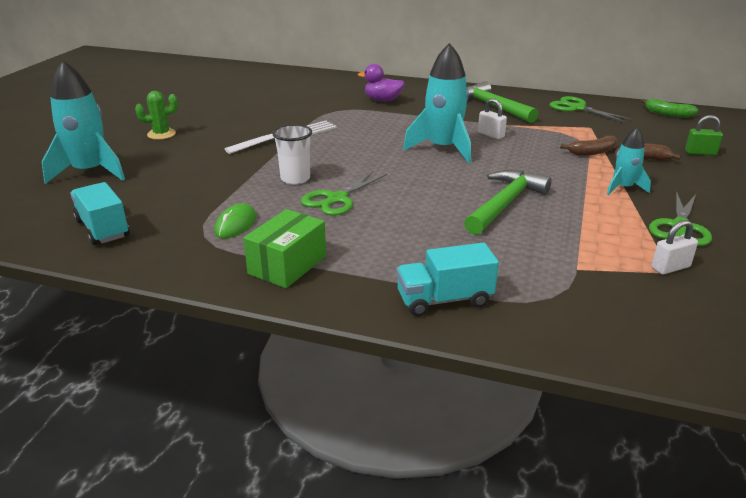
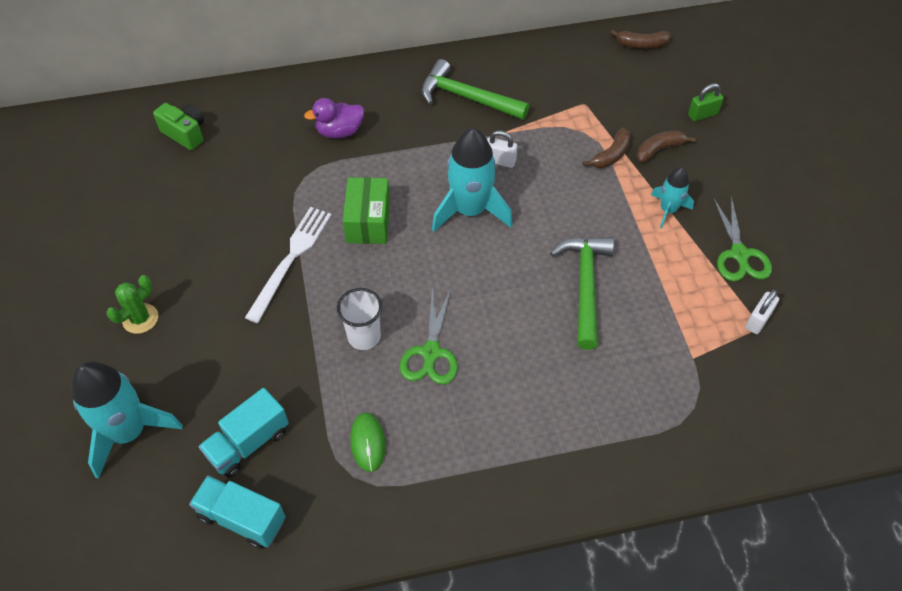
camera: 30 degrees left, 25 degrees up
green box [243,209,326,288] -> green box moved to [343,177,390,244]
turquoise truck [396,243,499,316] -> turquoise truck moved to [198,388,289,478]
green scissors [550,96,632,122] -> none
green banana [641,99,698,118] -> brown banana [611,30,671,49]
none -> green camera [153,103,204,150]

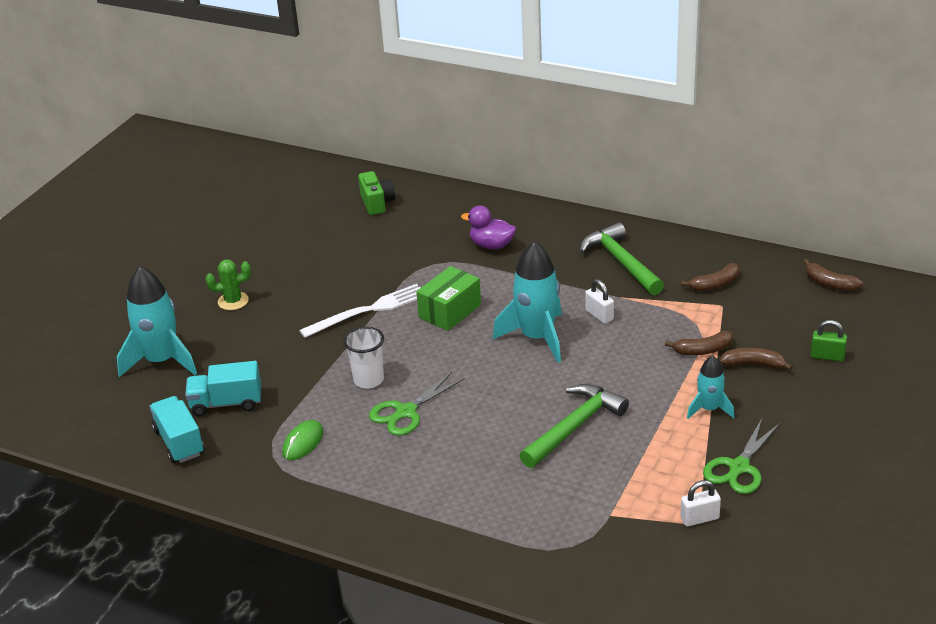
camera: 40 degrees right, 20 degrees down
none -> brown banana [681,263,740,291]

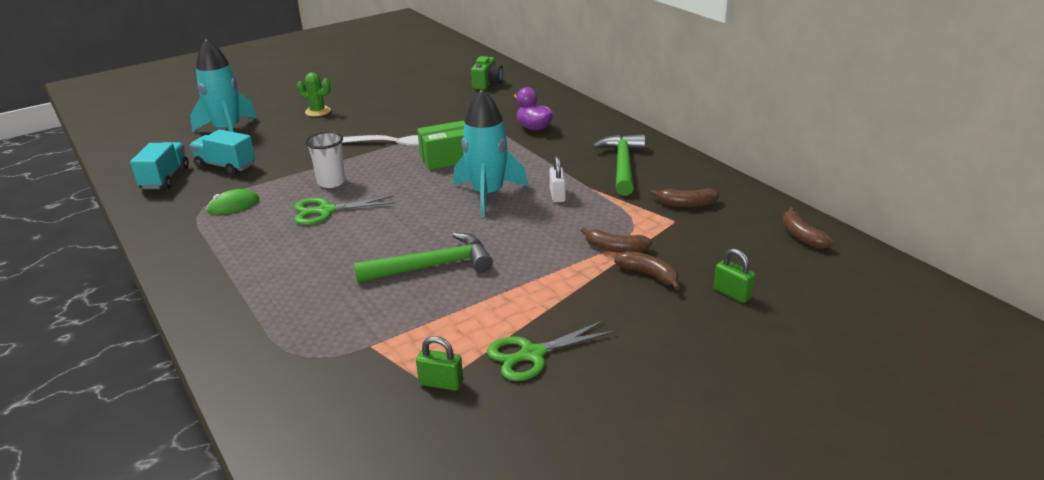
camera: 30 degrees right, 5 degrees down
white padlock [680,480,721,526] -> green padlock [416,336,463,391]
turquoise rocket [687,355,734,419] -> none

